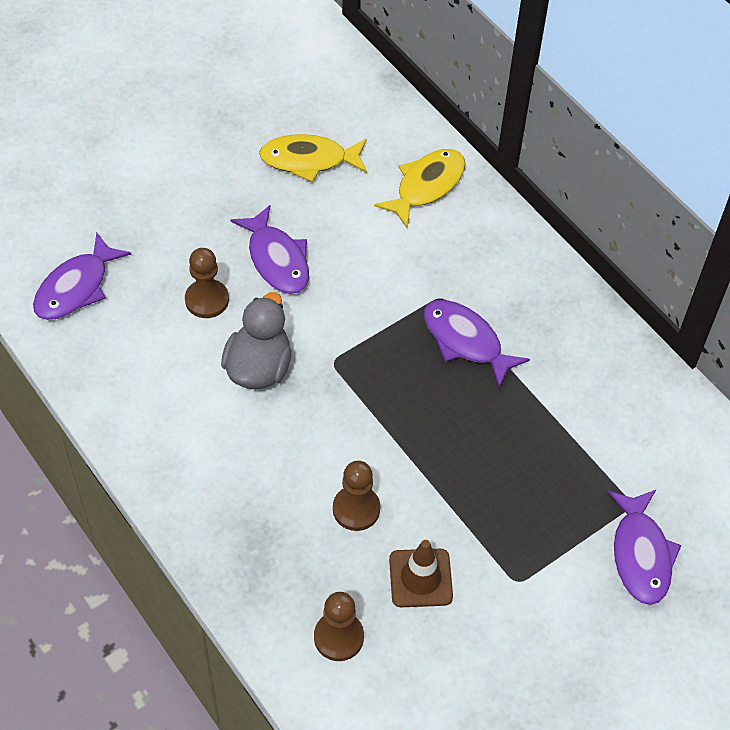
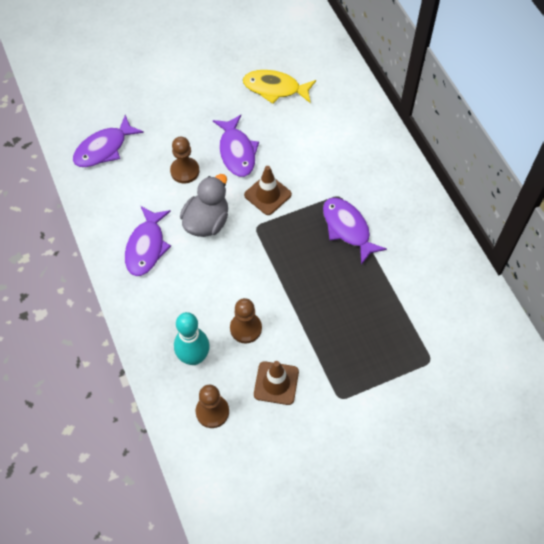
camera: 15 degrees right, 5 degrees up
yellow fish [374,149,465,229] -> none
purple fish [607,490,682,605] -> purple fish moved to [125,206,171,276]
none -> turquoise bowling pin [174,312,210,365]
none -> brown traffic cone [244,166,292,215]

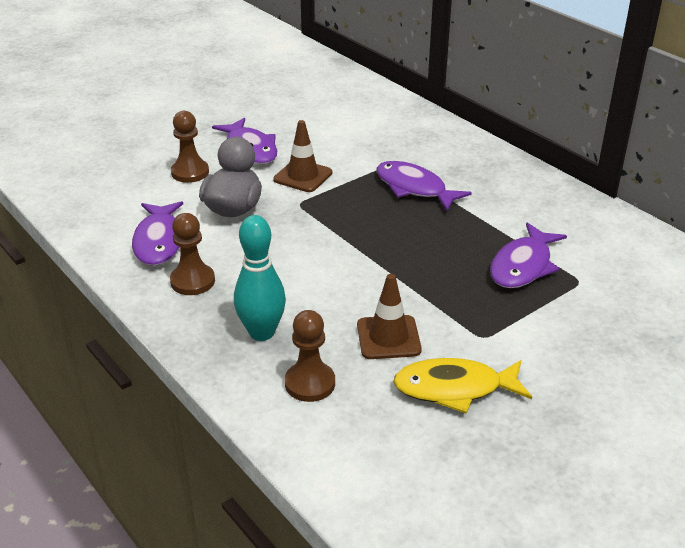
camera: 15 degrees left, 25 degrees down
purple fish [73,115,144,167] -> purple fish moved to [490,223,567,288]
brown pawn [230,298,262,343] -> brown pawn moved to [170,213,215,295]
yellow fish [243,70,316,104] -> yellow fish moved to [393,358,532,414]

